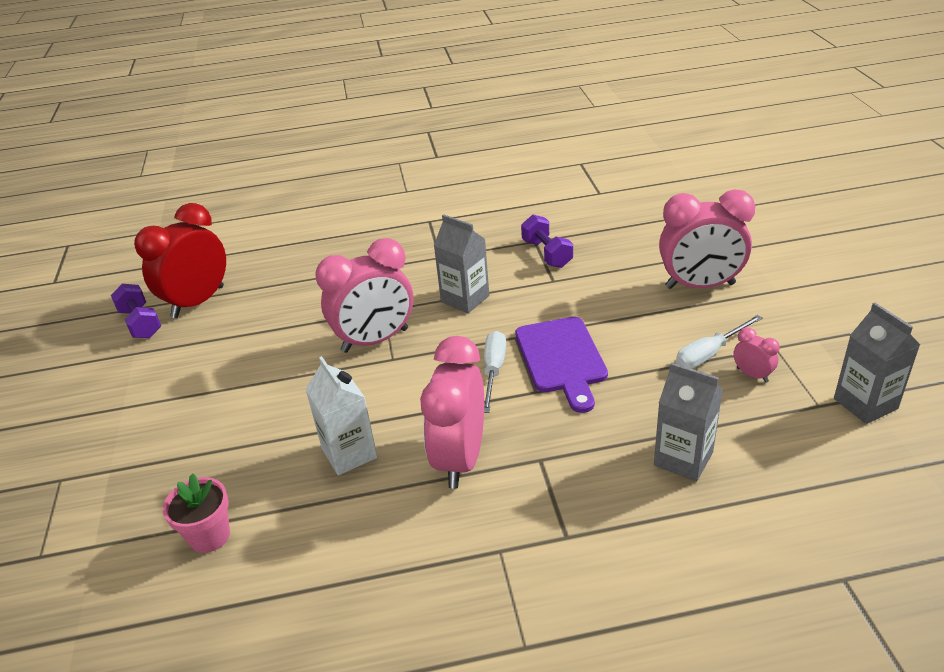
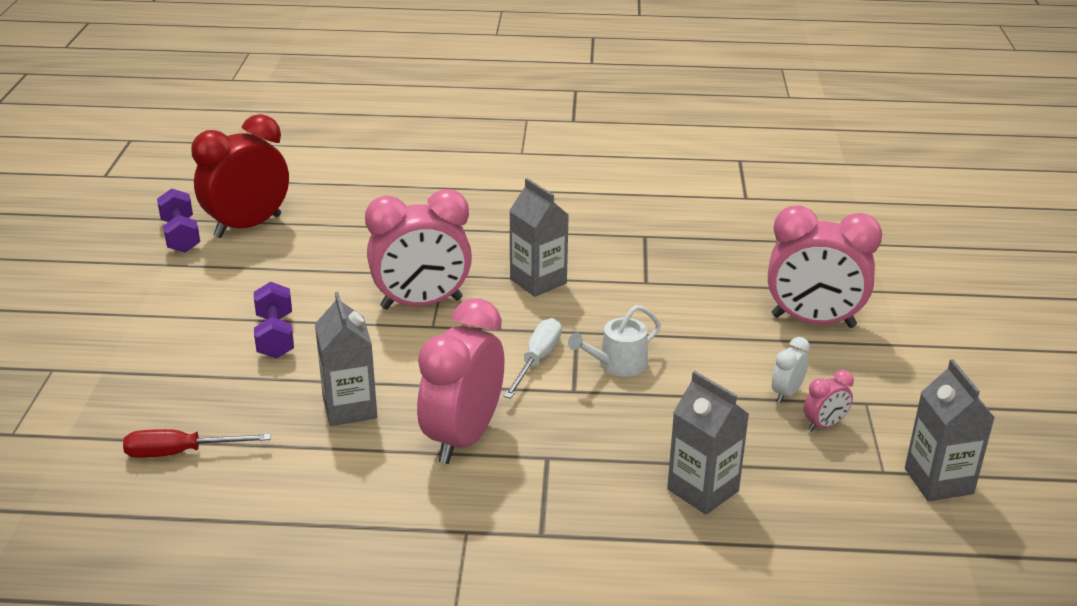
camera: 10 degrees right, 5 degrees down
pink flower pot [163,473,230,553] -> red screwdriver [123,429,271,458]
white carton [305,356,377,476] -> grey carton [315,292,377,426]
purple cutting board [515,317,608,413] -> white watering can [568,305,661,377]
purple dumbbell [521,215,573,268] -> purple dumbbell moved to [254,282,294,359]
white screwdriver [676,315,763,369] -> white clock [772,337,810,403]
pink clock [733,327,780,383] -> pink clock turned 90 degrees clockwise [804,370,854,432]

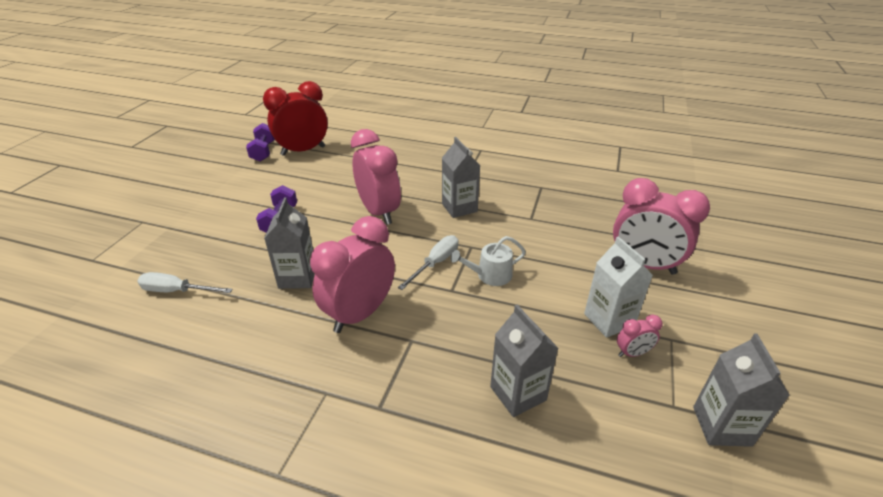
camera: 15 degrees right, 5 degrees up
red screwdriver [123,429,271,458] -> white screwdriver [137,272,233,293]
pink clock [365,189,472,309] -> pink clock turned 120 degrees counterclockwise [351,129,401,225]
white clock [772,337,810,403] -> white carton [584,236,653,338]

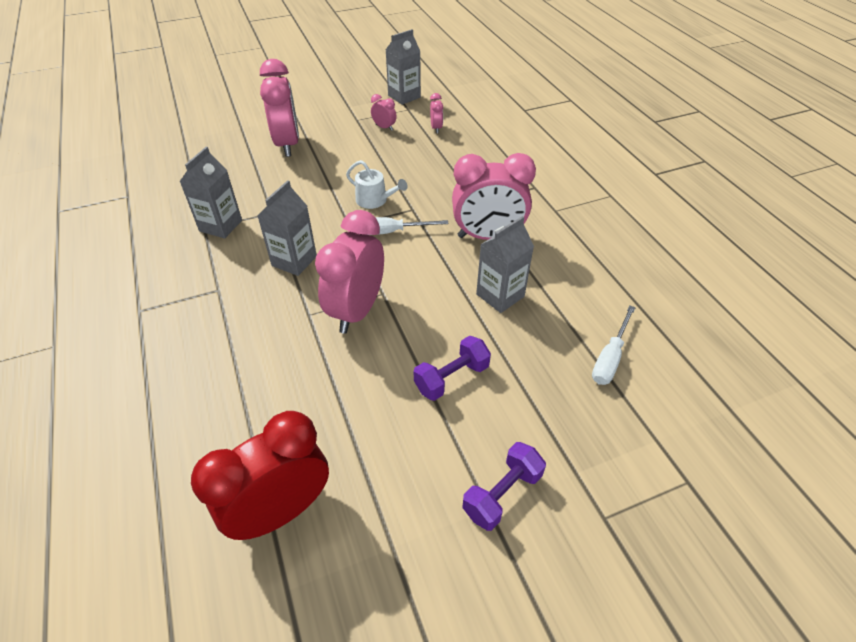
camera: 130 degrees left, 10 degrees up
white screwdriver [137,272,233,293] -> white screwdriver turned 60 degrees clockwise [592,305,636,385]
purple dumbbell [246,123,275,162] -> purple dumbbell moved to [462,442,546,531]
red clock [263,81,328,156] -> red clock turned 120 degrees clockwise [191,411,329,540]
grey carton [490,305,559,417] -> grey carton moved to [179,147,242,238]
white carton [584,236,653,338] -> none
none -> pink clock [430,93,443,133]

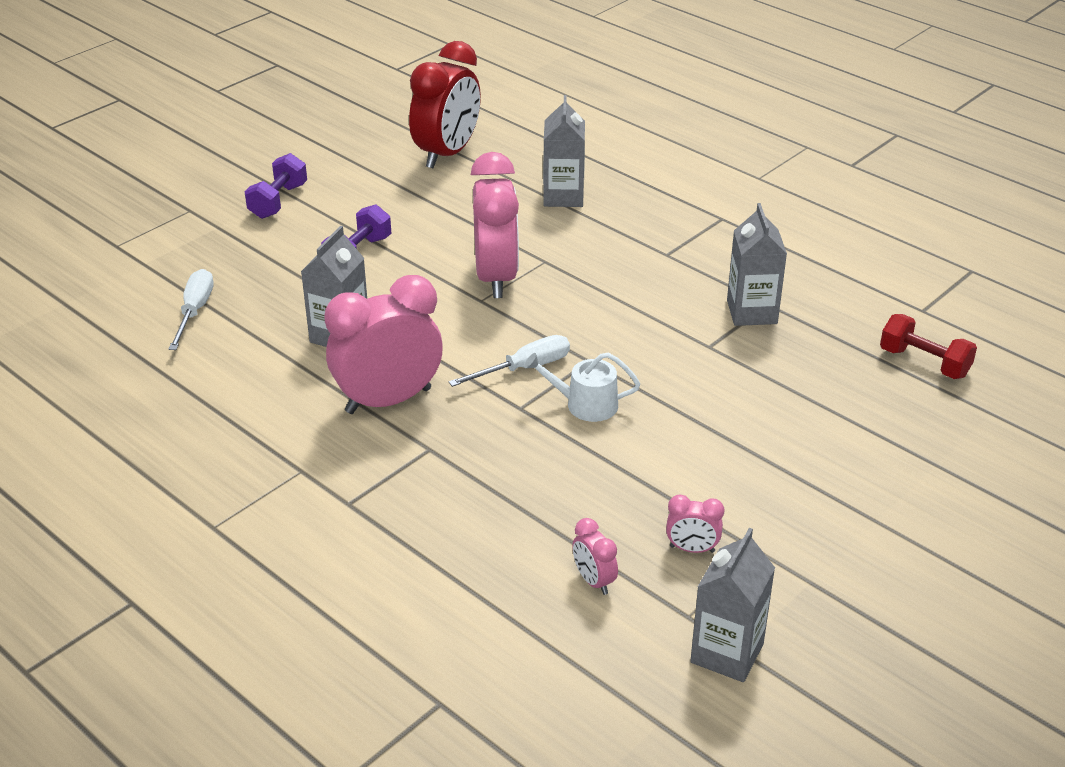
camera: 155 degrees right, 10 degrees down
grey carton [258,180,317,276] -> grey carton moved to [543,95,585,207]
pink clock [260,59,299,157] -> none
none -> red dumbbell [880,314,977,379]

